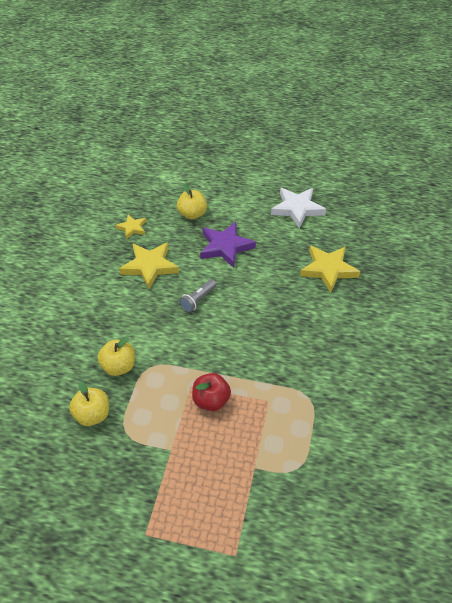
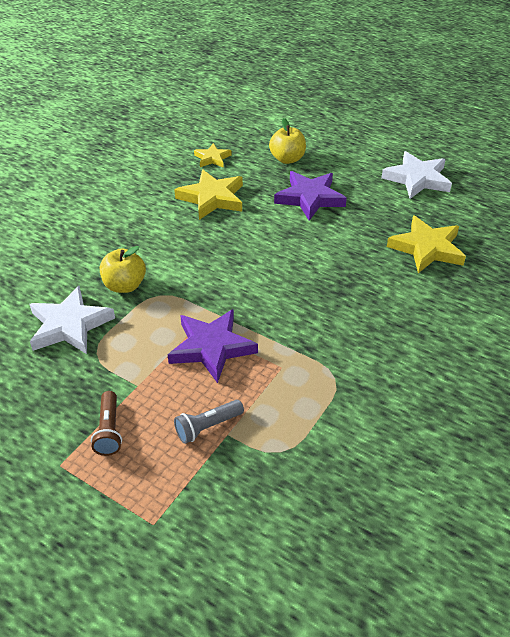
camera: 20 degrees right, 5 degrees down
yellow apple [69,381,109,426] -> white star [29,286,115,354]
grey flashlight [179,279,217,312] -> grey flashlight moved to [174,400,244,444]
red apple [192,373,231,411] -> purple star [168,309,258,383]
none -> brown flashlight [91,391,122,456]

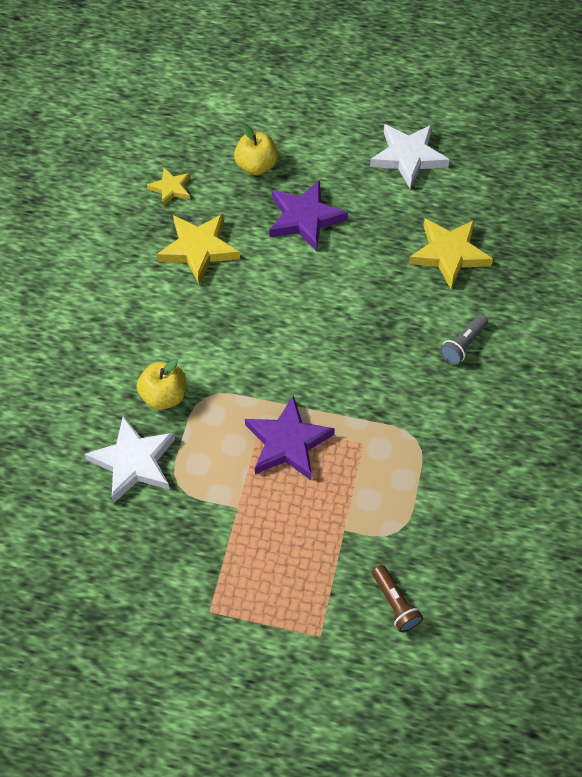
camera: 20 degrees left, 15 degrees up
brown flashlight [91,391,122,456] -> brown flashlight moved to [372,565,423,632]
grey flashlight [174,400,244,444] -> grey flashlight moved to [440,314,488,365]

